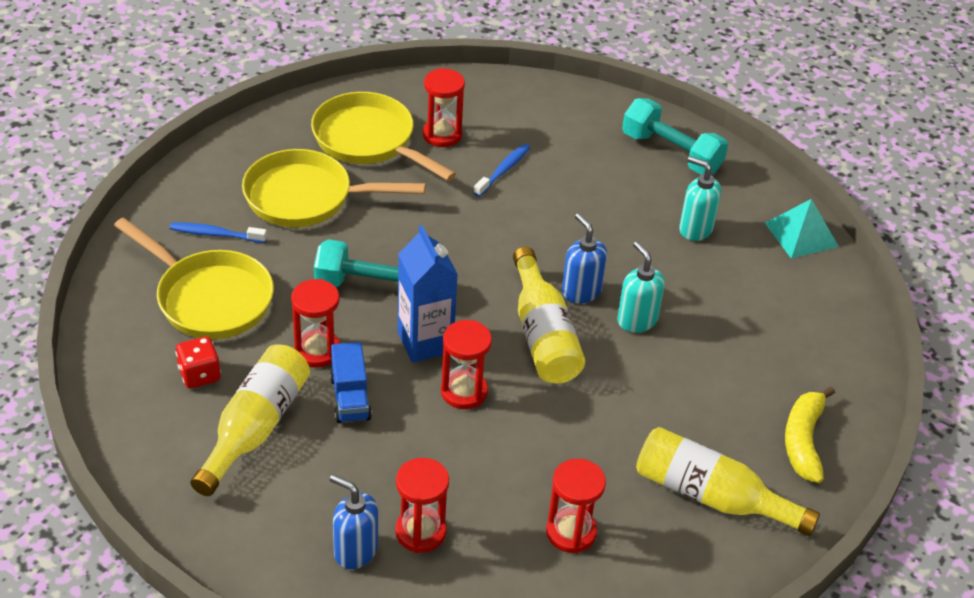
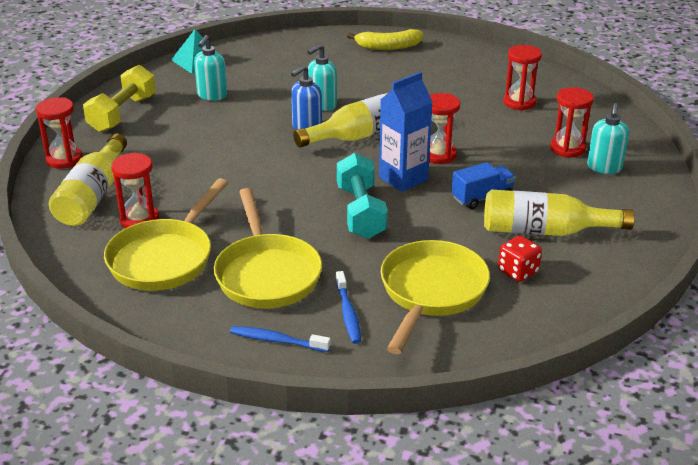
camera: 105 degrees left, 10 degrees down
red hourglass [291,279,340,368] -> red hourglass moved to [36,97,82,169]
blue soap dispenser [329,474,378,569] -> turquoise soap dispenser [587,103,629,174]
blue toothbrush [474,144,530,197] -> blue toothbrush moved to [230,326,331,352]
turquoise dumbbell [622,98,728,174] -> yellow dumbbell [83,65,156,132]
yellow bottle [636,427,820,536] -> yellow bottle moved to [49,133,127,226]

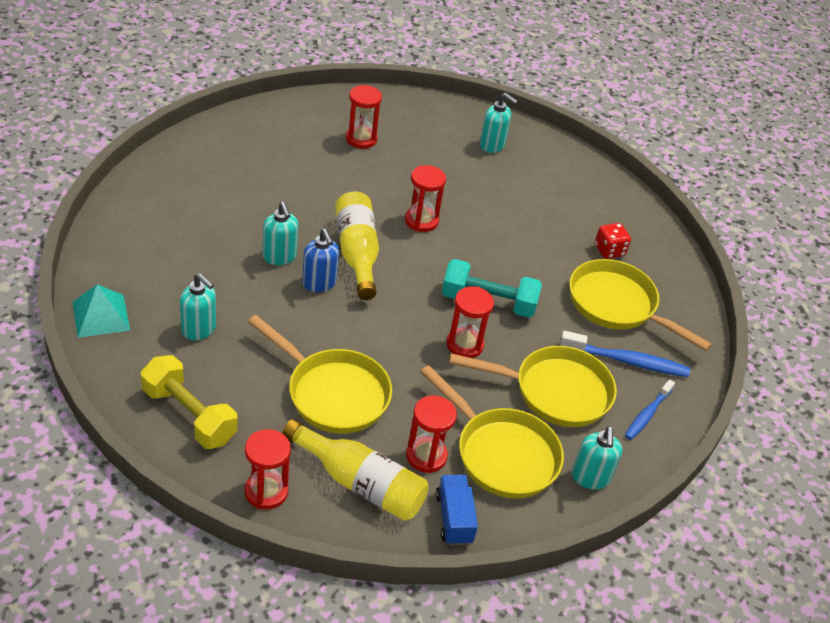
camera: 75 degrees left, 10 degrees up
blue toothbrush [336,271,361,344] -> blue toothbrush [560,331,690,377], size x1.54
yellow banana [347,29,423,50] -> none
blue carton [379,72,433,192] -> none
blue truck [452,162,516,209] -> blue truck moved to [436,475,478,545]
yellow bottle [484,190,635,236] -> none
red hourglass [550,87,594,157] -> red hourglass moved to [447,286,494,358]
none -> yellow pan [248,315,392,433]
none -> turquoise soap dispenser [572,426,622,489]

